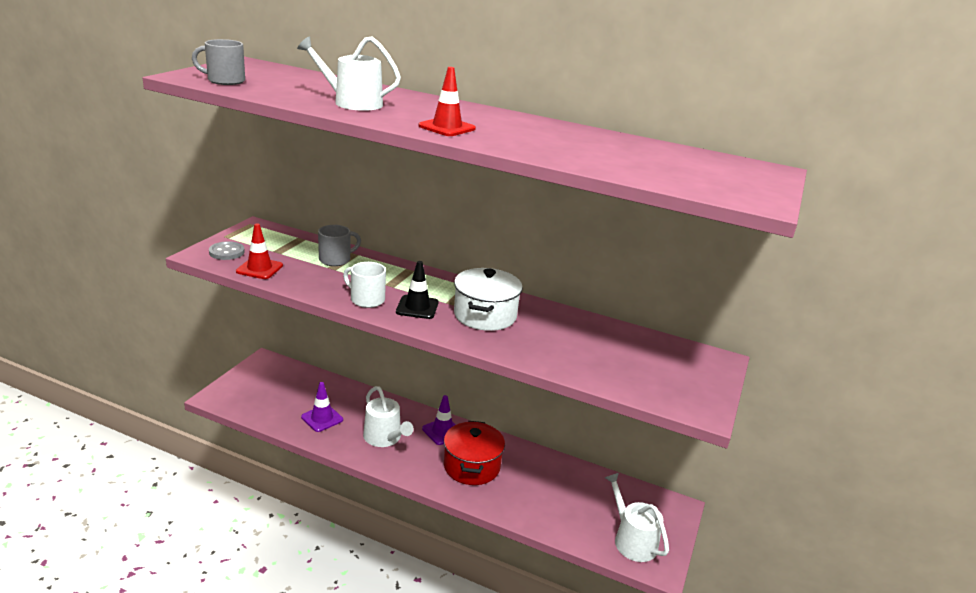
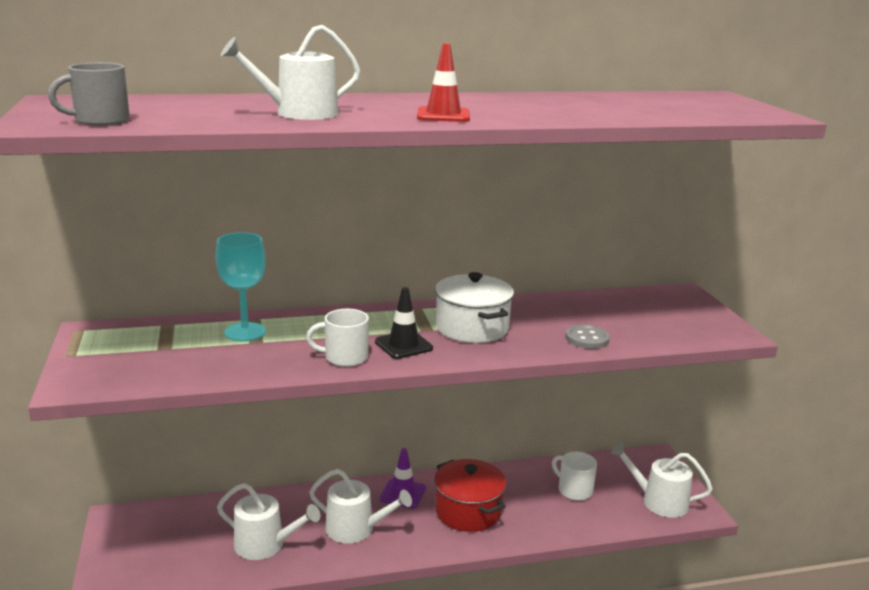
camera: 35 degrees left, 5 degrees down
grey button [209,241,245,260] -> grey button moved to [565,325,610,349]
red traffic cone [236,224,283,279] -> none
purple traffic cone [301,382,343,432] -> white watering can [217,483,320,560]
grey mug [318,225,361,266] -> turquoise goblet [216,232,266,341]
none -> white mug [552,452,597,501]

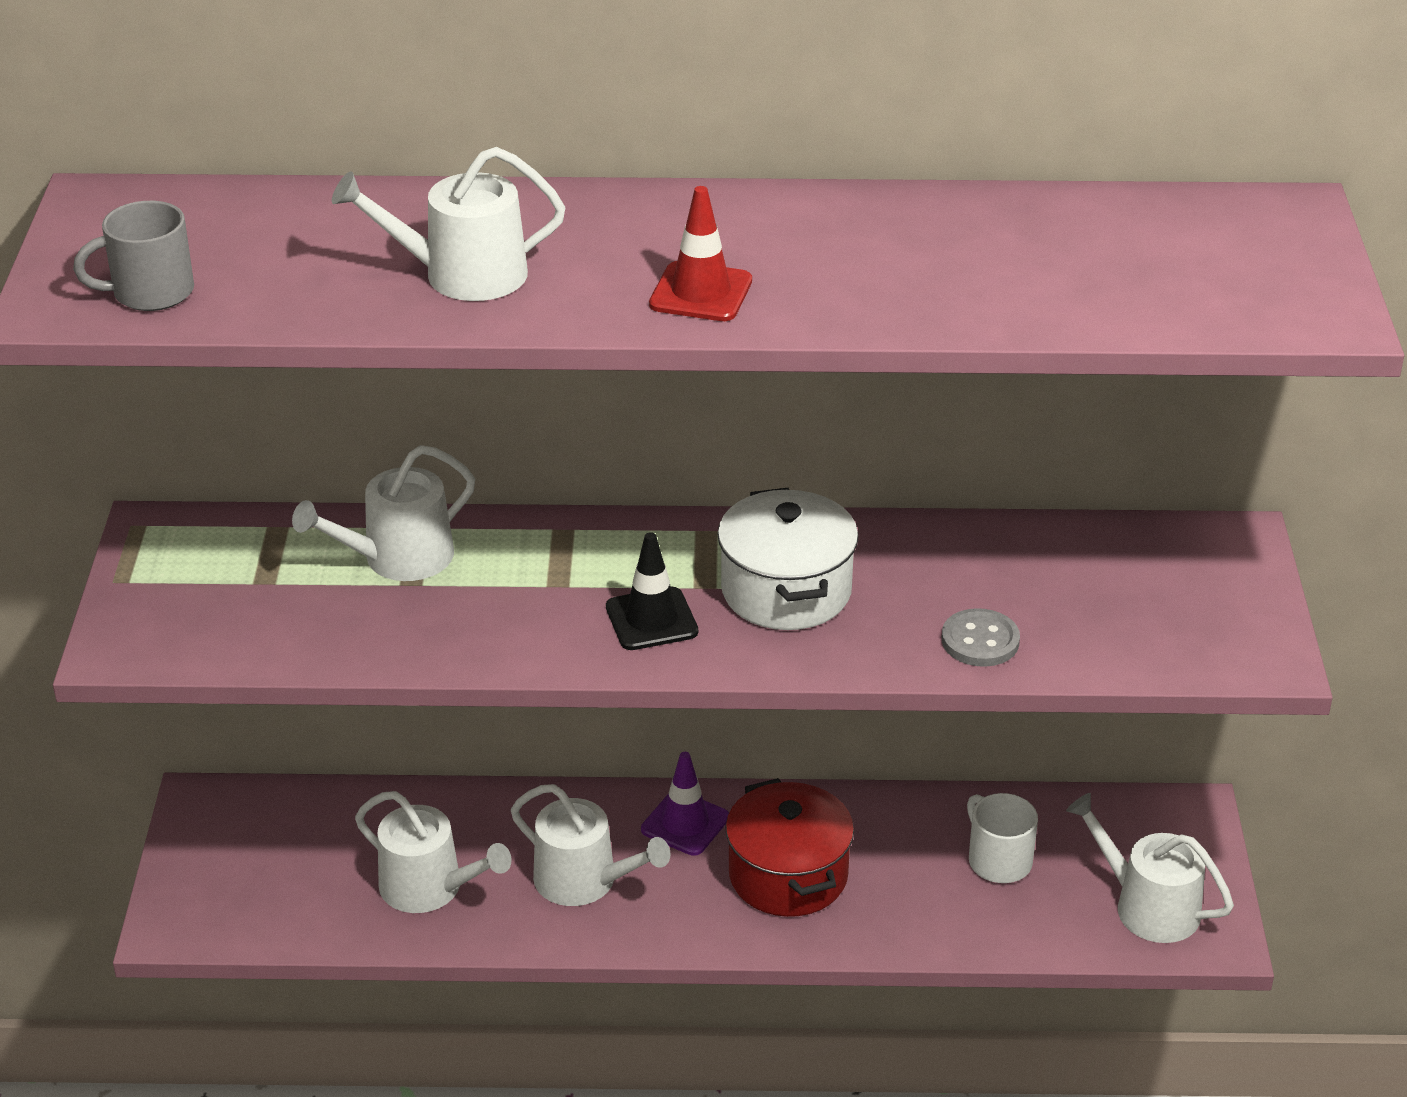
camera: 15 degrees right, 15 degrees up
turquoise goblet [216,232,266,341] -> white watering can [292,445,475,581]
white mug [306,309,369,367] -> none

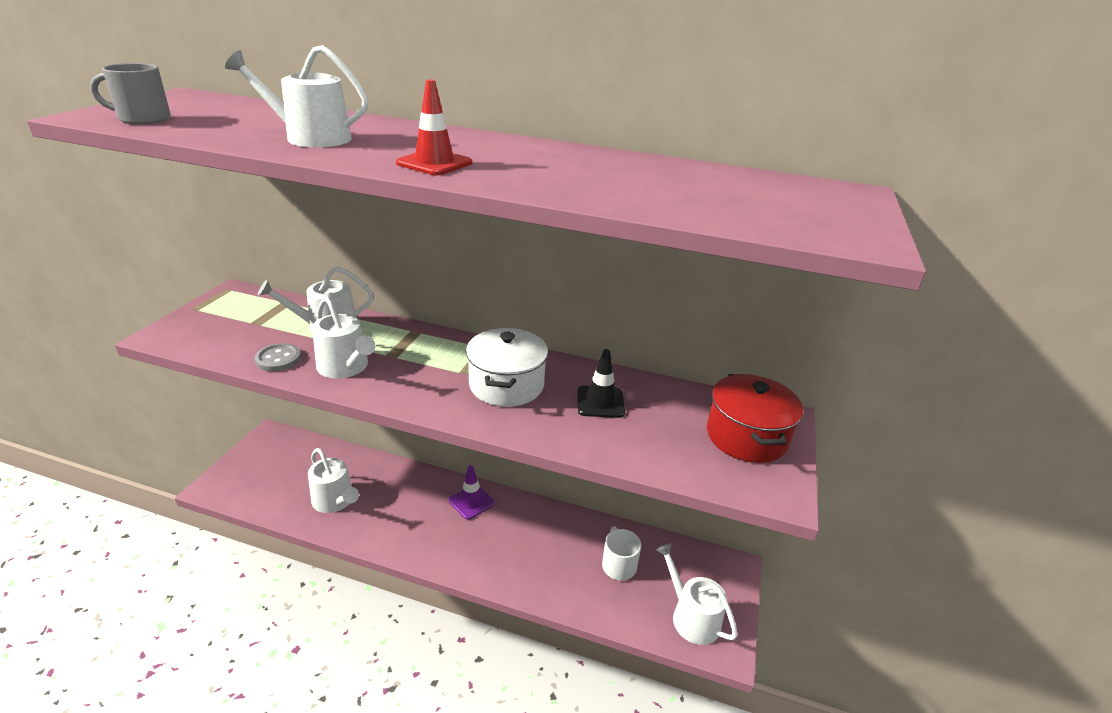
camera: 15 degrees right, 5 degrees down
white watering can [511,784,671,906] -> white watering can moved to [312,296,376,379]
black traffic cone [606,532,698,650] -> black traffic cone moved to [577,349,625,418]
red pot [725,778,854,917] -> red pot moved to [707,374,803,463]
grey button [942,608,1020,667] -> grey button moved to [254,343,301,371]

